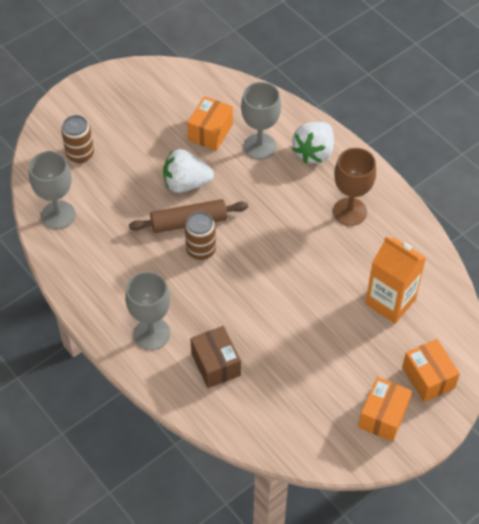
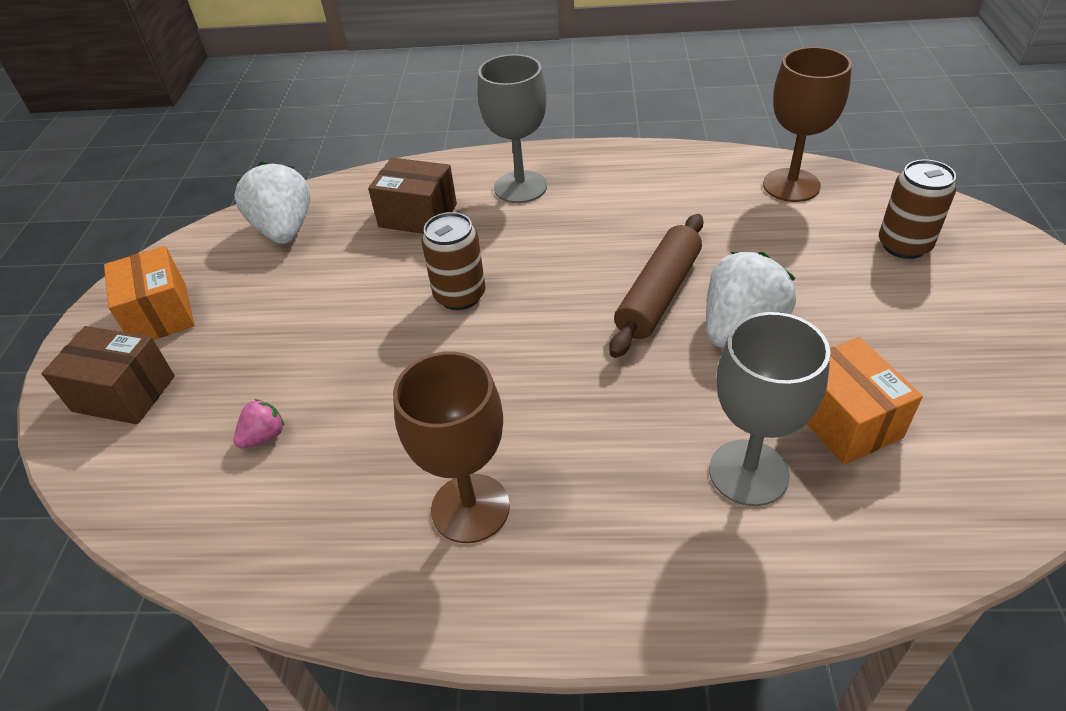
camera: 135 degrees right, 10 degrees down
grey goblet [29,151,76,229] -> brown goblet [763,47,852,202]
brown can [185,211,216,260] -> brown can moved to [422,212,486,310]
white strawberry [292,122,334,164] -> white strawberry moved to [234,162,310,244]
orange carton [365,236,426,324] -> pink strawberry [233,399,284,448]
orange box [402,339,460,402] -> brown box [41,326,175,425]

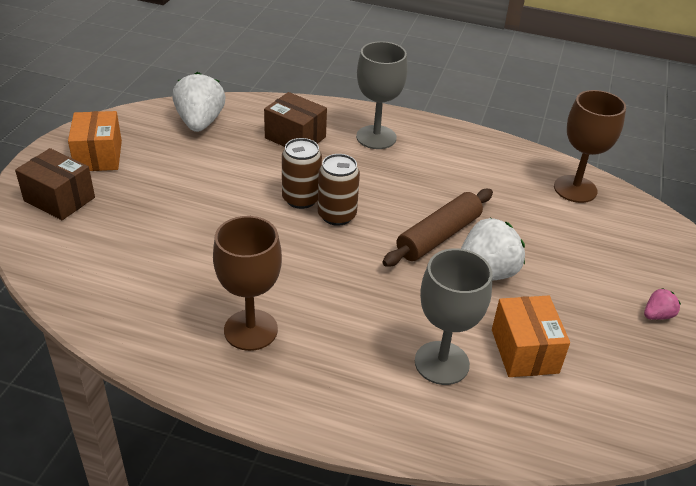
camera: 10 degrees right, 5 degrees down
pink strawberry [233,399,284,448] -> pink strawberry moved to [644,288,681,320]
brown can [879,160,956,259] -> brown can moved to [318,154,360,226]

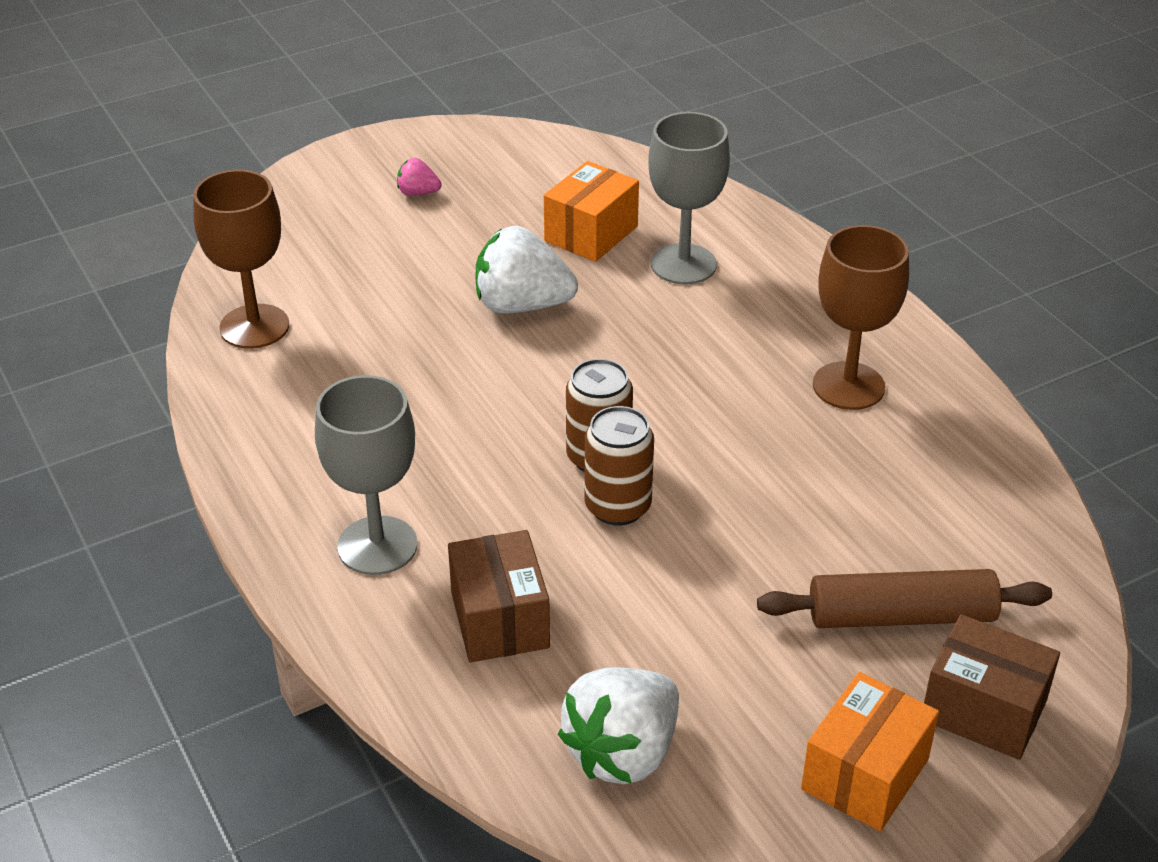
camera: 135 degrees left, 0 degrees up
brown box [15,148,95,220] -> brown box turned 45 degrees counterclockwise [924,614,1060,760]
brown rolling pin [382,189,493,267] -> brown rolling pin moved to [757,569,1052,628]

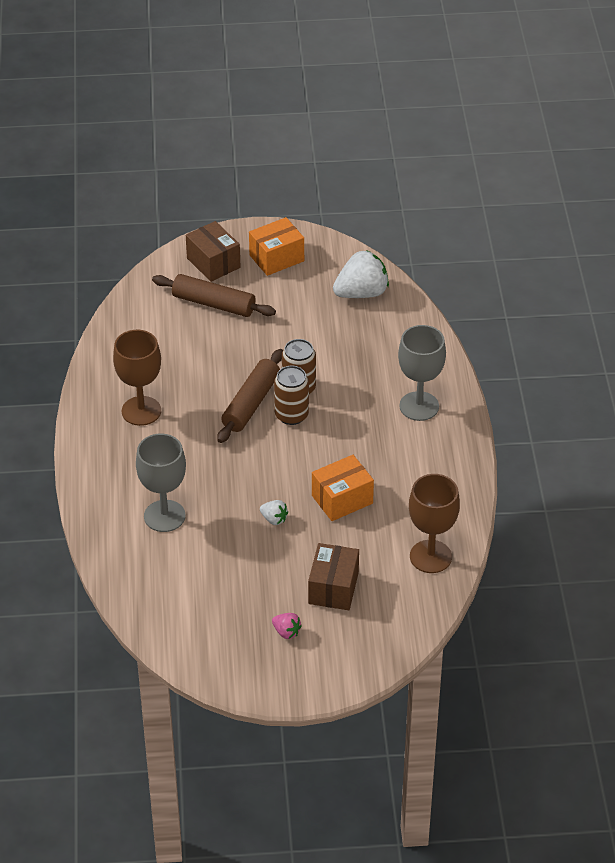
camera: 155 degrees left, 5 degrees up
brown box [448,530,550,663] -> brown box moved to [308,543,359,610]
white strawberry [476,226,578,314] -> white strawberry [260,500,288,525], size x0.47
orange box [544,161,639,262] -> orange box moved to [312,455,374,521]
none -> brown rolling pin [217,349,283,443]

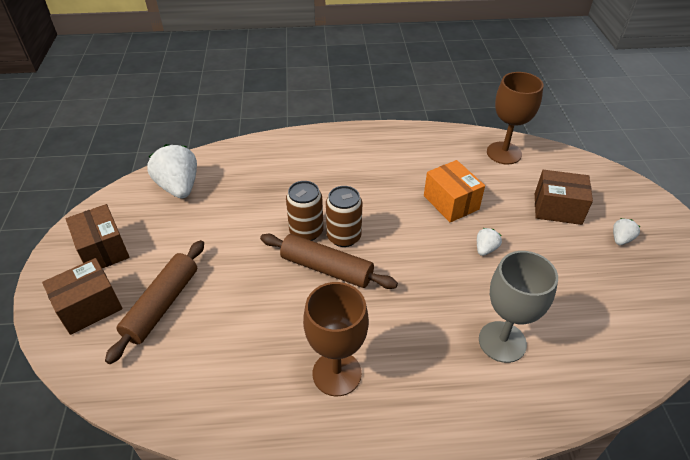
camera: 90 degrees left, 0 degrees up
orange box [249,217,304,276] -> brown box [66,204,130,268]
pink strawberry [272,613,302,639] -> white strawberry [613,218,640,245]
grey goblet [398,325,446,421] -> none

